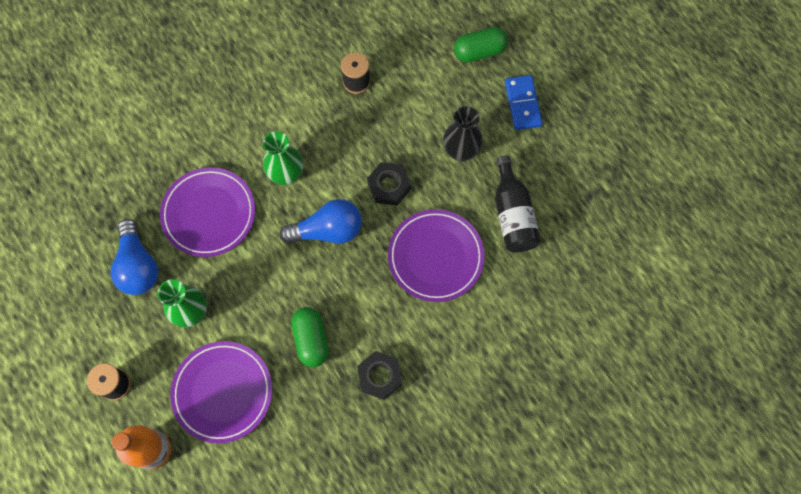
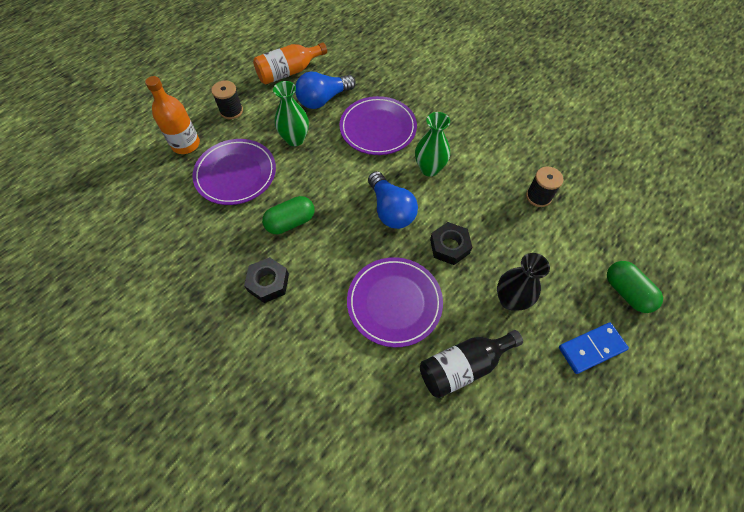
camera: 75 degrees right, 10 degrees down
none -> orange bottle [253,42,327,85]

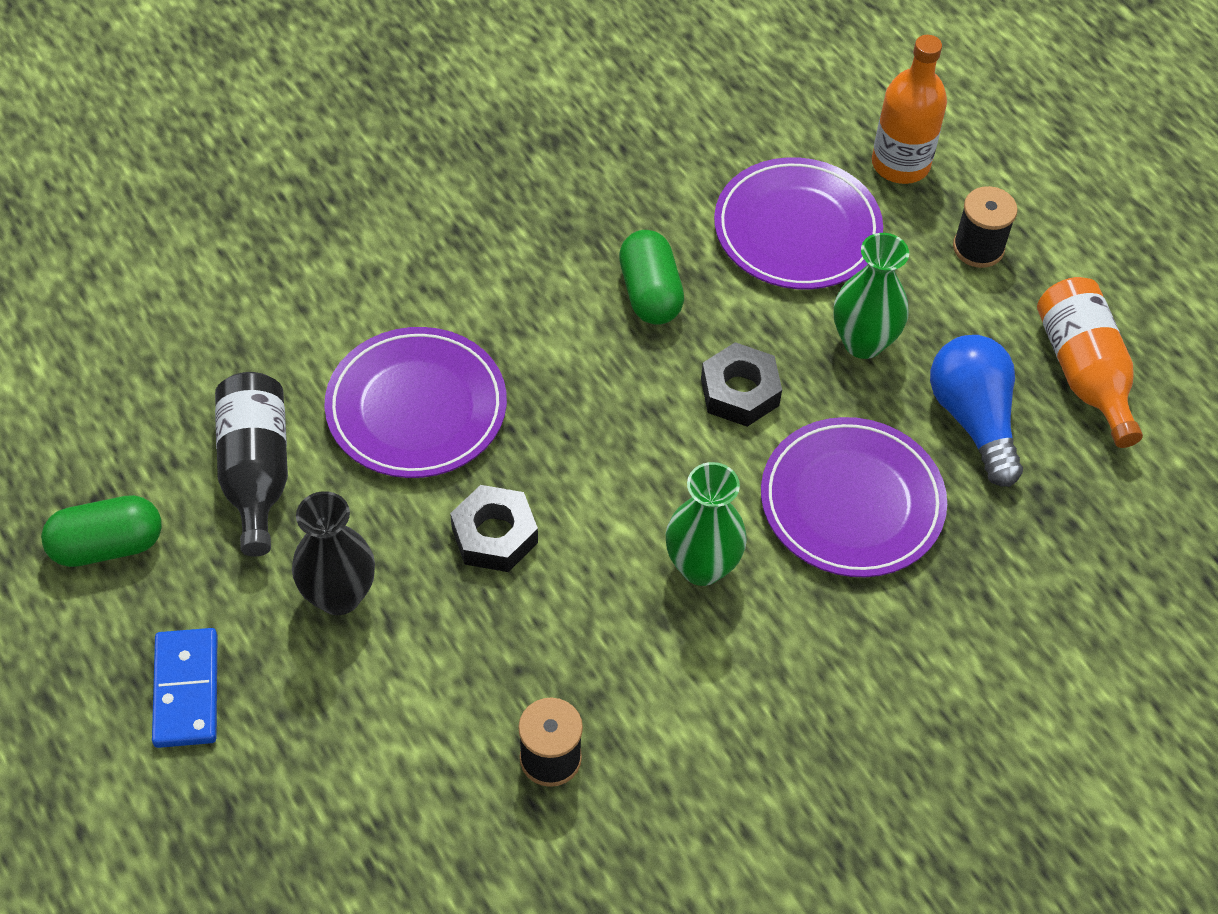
camera: 105 degrees right, 5 degrees down
black nut [244,257,289,303] -> black nut moved to [701,342,782,427]
blue light bulb [368,171,418,229] -> none
green capsule [607,261,663,313] -> green capsule moved to [41,495,162,567]

